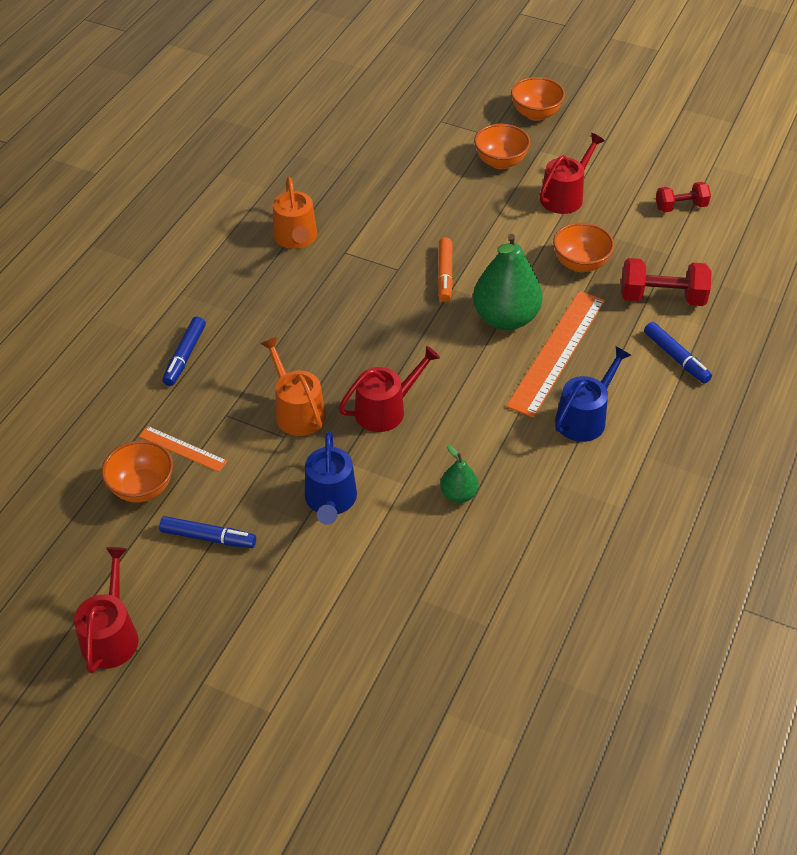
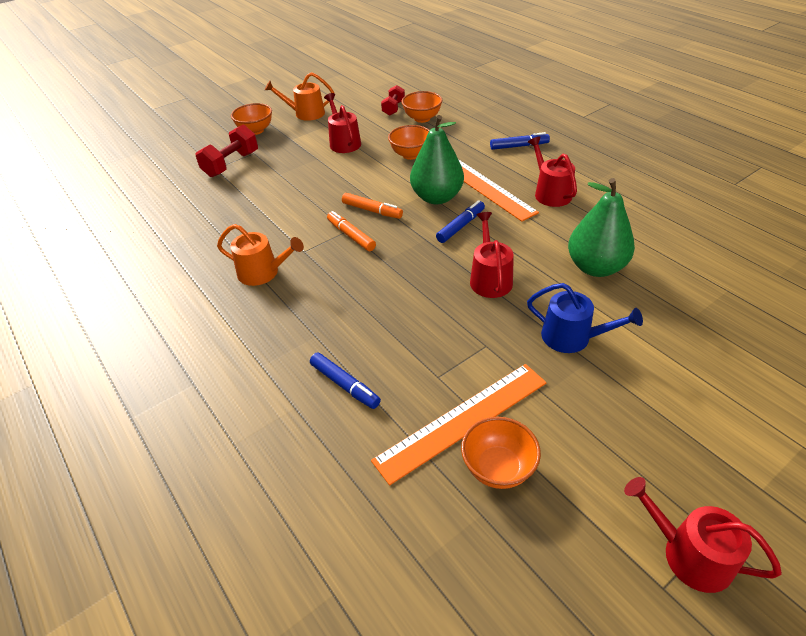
camera: 60 degrees left, 5 degrees down
orange ruler [139,426,227,472] -> orange ruler [371,364,547,485], size x1.99
blue marker [159,516,256,548] -> blue marker moved to [436,200,485,243]
orange watering can [260,337,326,436] -> orange watering can moved to [265,72,334,121]
green pear [440,445,478,503] -> green pear [568,178,635,277], size x2.03
orange bowl [474,124,531,169] -> orange bowl moved to [401,91,442,123]
blue watering can [555,346,631,442] -> red watering can [528,136,577,207]
red dumbbell [621,258,712,306] -> red dumbbell moved to [196,125,258,177]
none -> orange marker [327,211,376,251]

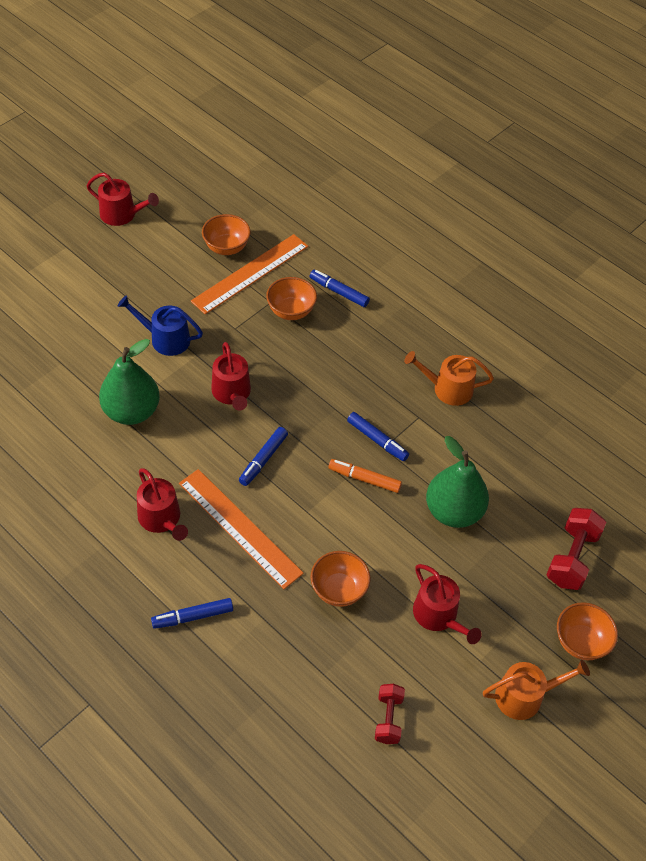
camera: 165 degrees right, 10 degrees up
orange marker [327,211,376,251] -> blue marker [347,412,409,461]
orange bowl [401,91,442,123] -> orange bowl moved to [266,277,317,320]
green pear [410,115,464,204] -> green pear moved to [426,436,489,528]

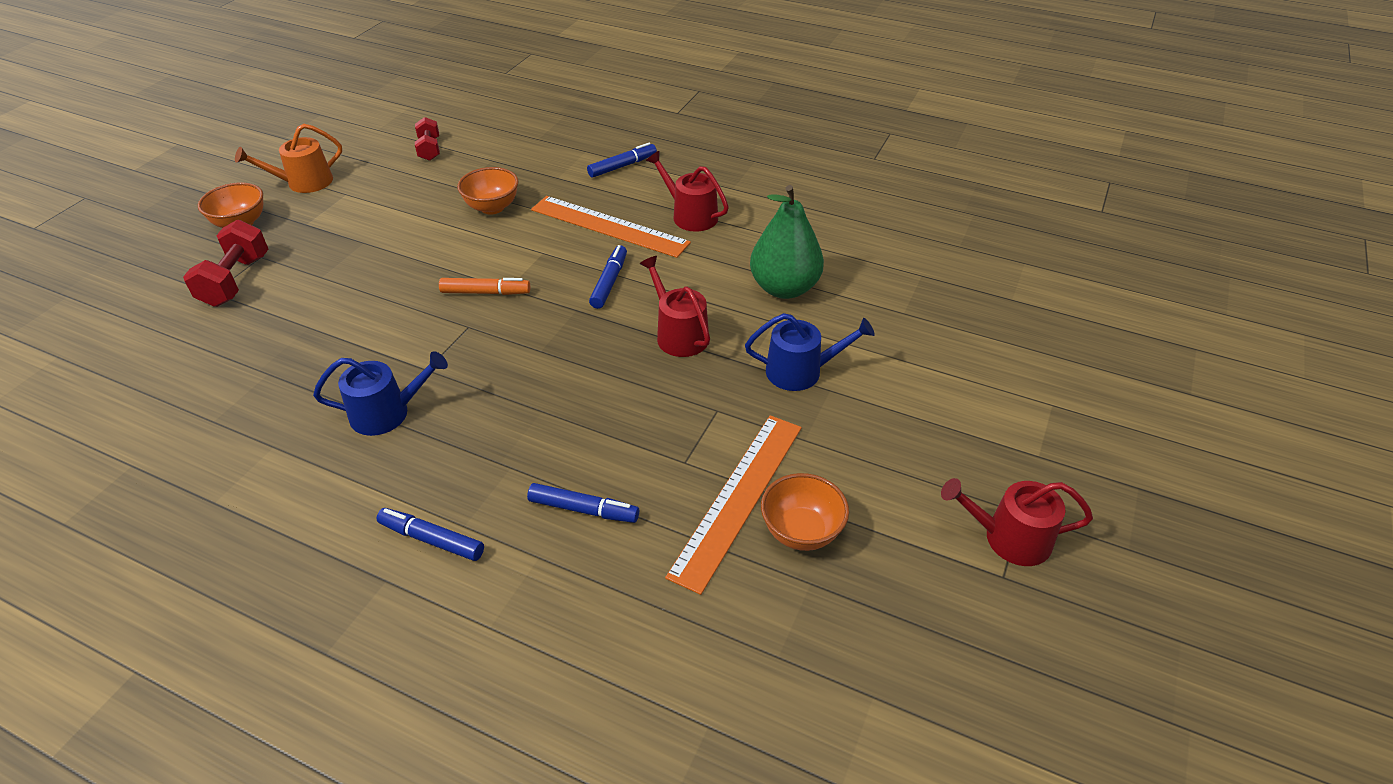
camera: 165 degrees right, 10 degrees down
orange bowl [266,277,317,320] -> none
blue marker [347,412,409,461] -> blue marker moved to [377,508,484,561]
orange watering can [404,351,494,406] -> blue watering can [313,351,448,436]
red watering can [413,564,482,644] -> none
green pear [426,436,489,528] -> none

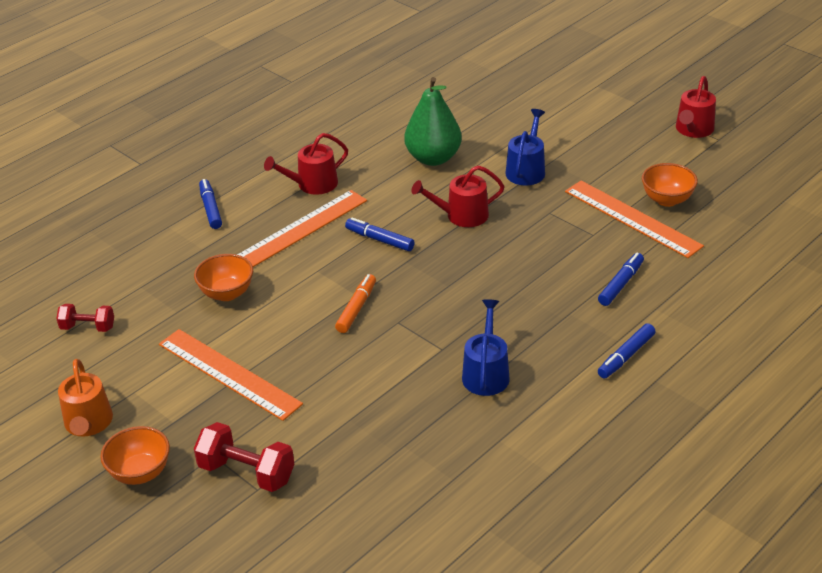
camera: 70 degrees left, 5 degrees down
none -> orange ruler [159,329,303,421]

